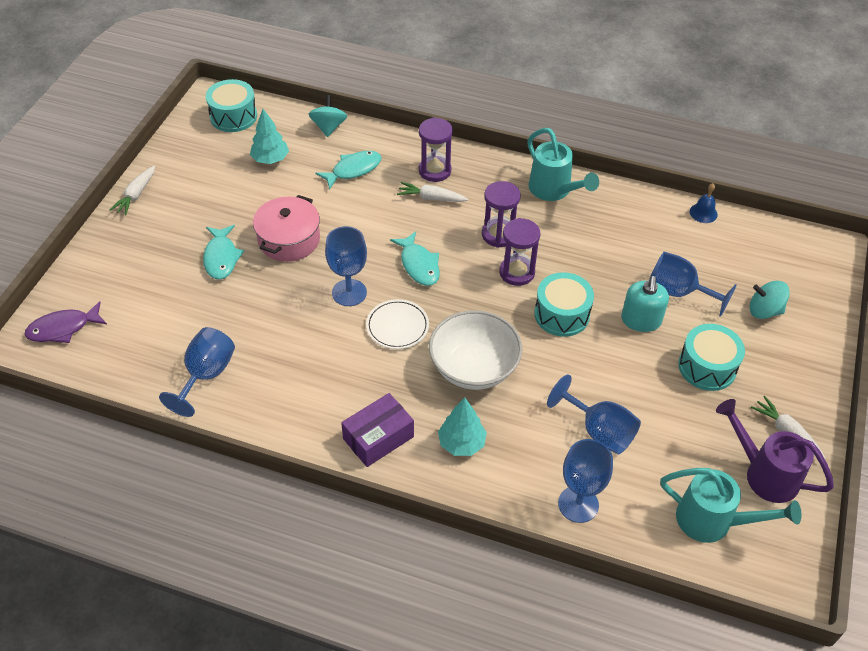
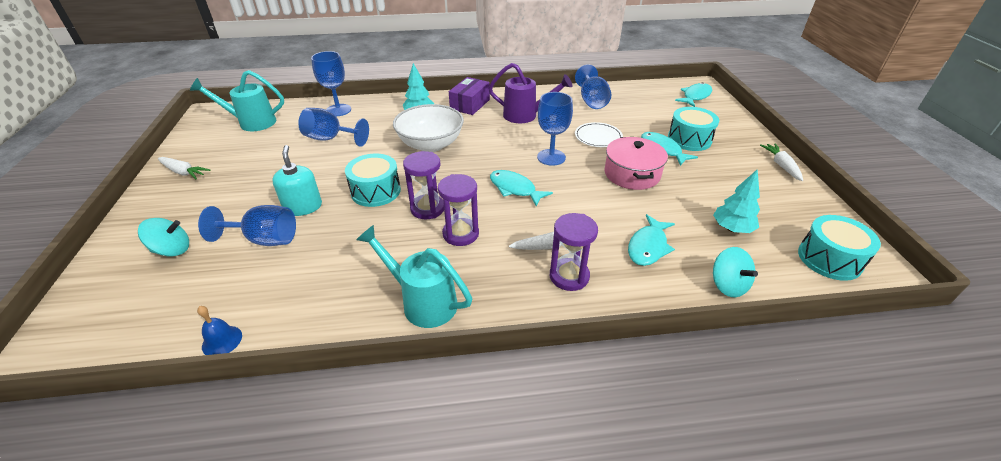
camera: 155 degrees right, 10 degrees down
purple fish [24,301,107,343] -> turquoise fish [675,82,712,107]
white plate [366,299,429,349] -> white plate moved to [575,122,623,147]
turquoise drum [678,324,745,391] -> turquoise drum moved to [668,107,719,151]
purple watering can [716,399,834,503] -> purple watering can moved to [488,63,572,123]

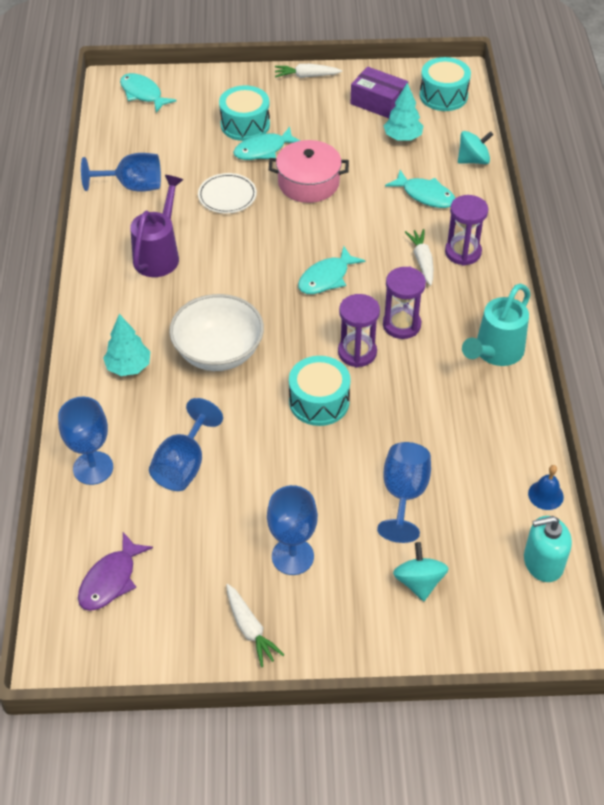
camera: 85 degrees left, 10 degrees up
white carrot [158,157,211,179] -> white carrot turned 120 degrees clockwise [226,584,284,667]
turquoise watering can [190,70,284,131] -> purple fish [78,532,153,611]
turquoise soap dispenser [272,145,322,216] -> turquoise soap dispenser moved to [524,516,572,582]
purple box [449,77,490,115] -> purple box moved to [350,67,408,119]
blue goblet [537,92,573,166] -> blue goblet moved to [267,485,318,575]

